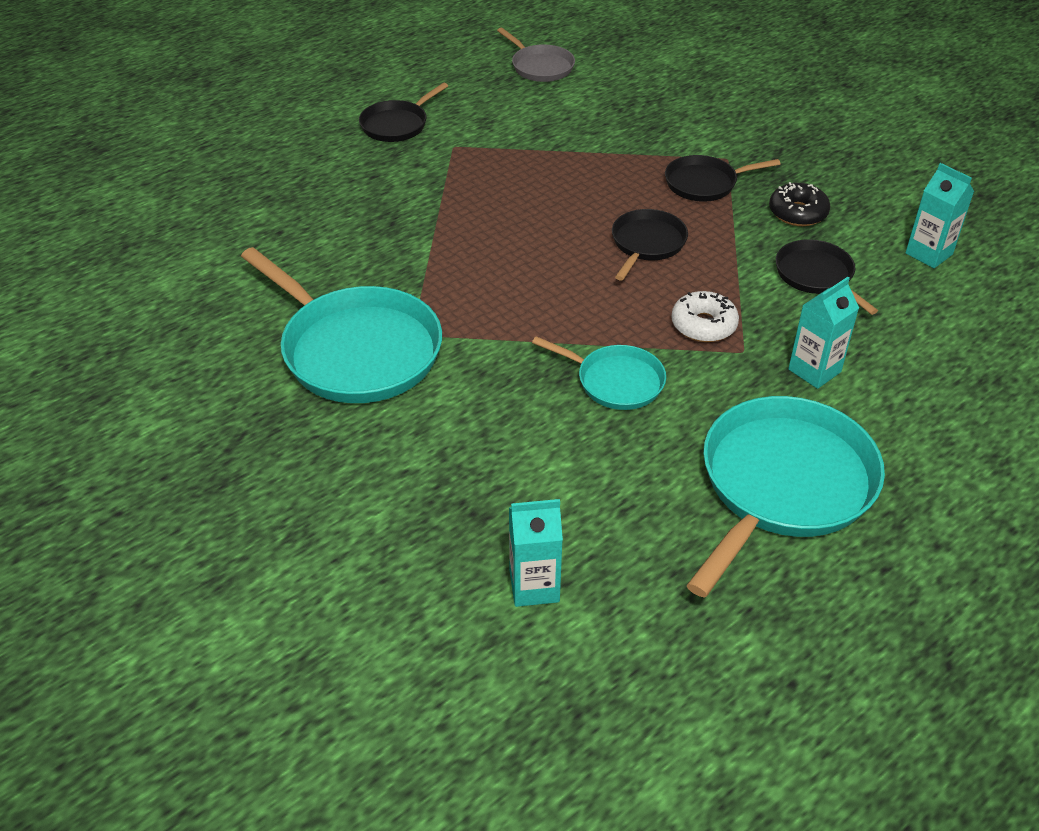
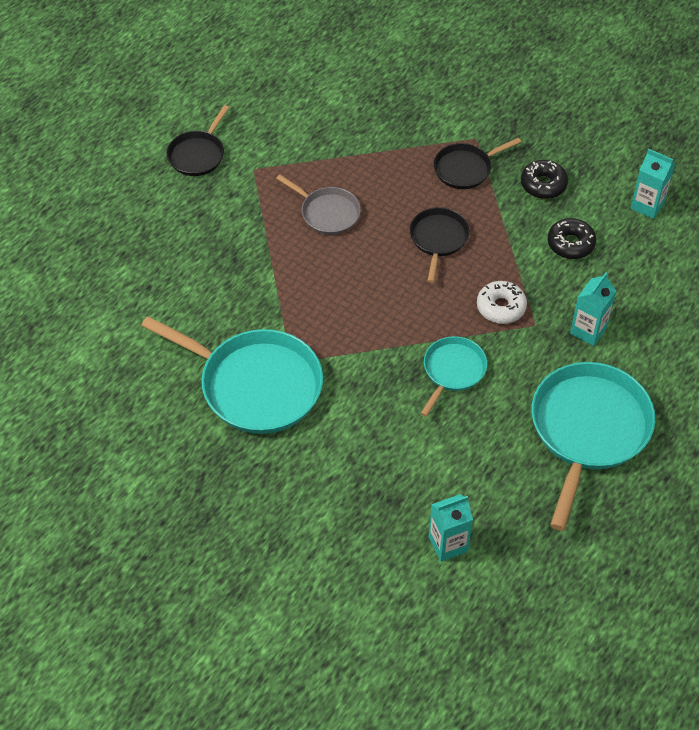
camera: 15 degrees left, 10 degrees up
grey pan [497,28,575,82] -> grey pan moved to [276,175,361,235]
turquoise pan [532,336,666,410] -> turquoise pan turned 75 degrees counterclockwise [421,336,487,417]
black pan [776,239,878,315] -> black donut [548,218,596,259]

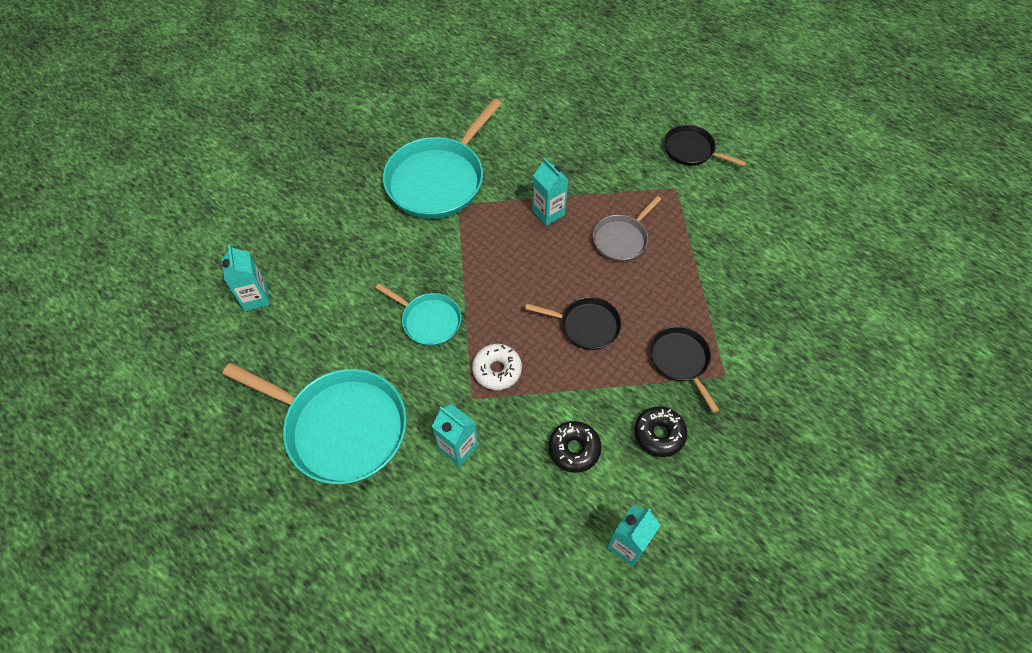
camera: 95 degrees right, 5 degrees up
none -> turquoise carton [532,158,568,226]

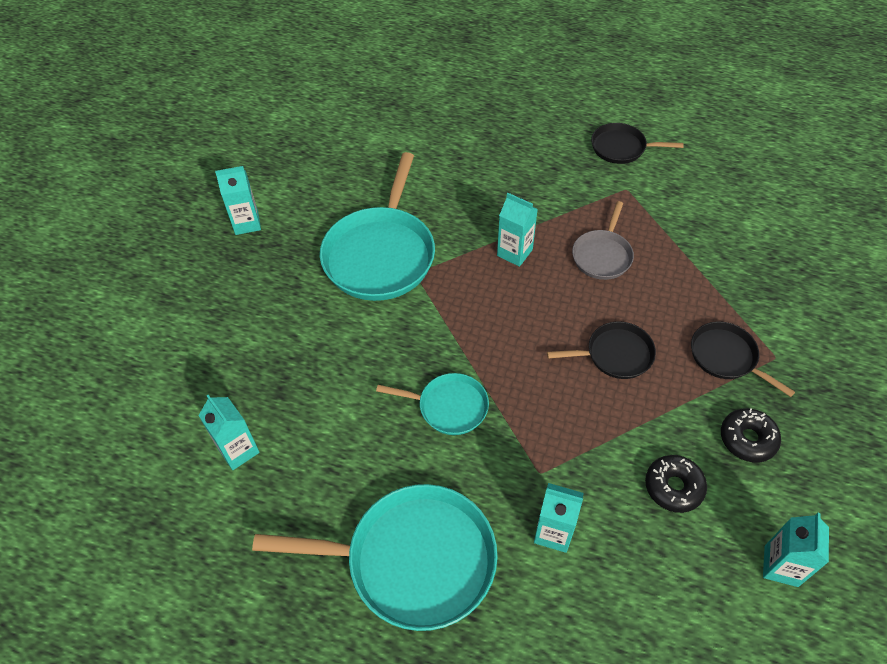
camera: 20 degrees left, 5 degrees down
white donut [472,344,522,390] -> none
none -> turquoise carton [215,166,261,235]

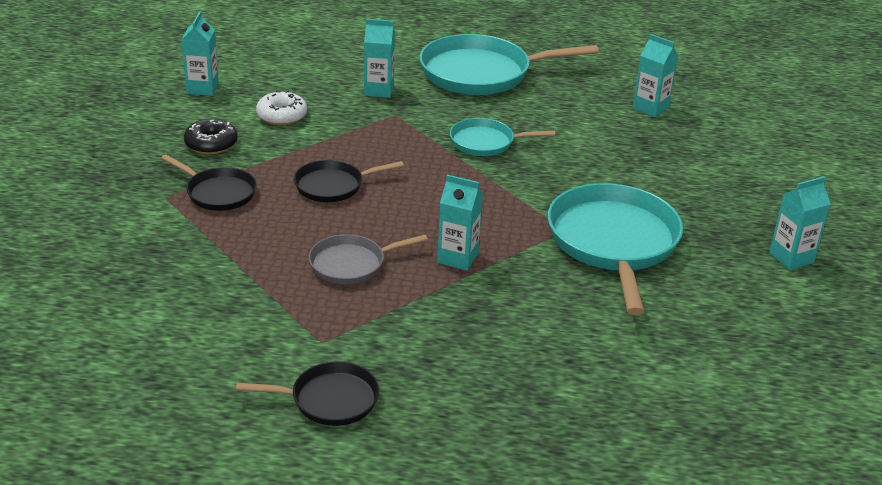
camera: 165 degrees right, 20 degrees down
grey pan [572,201,634,280] -> grey pan turned 120 degrees counterclockwise [309,234,428,284]
black donut [645,455,707,513] -> white donut [256,90,307,126]

